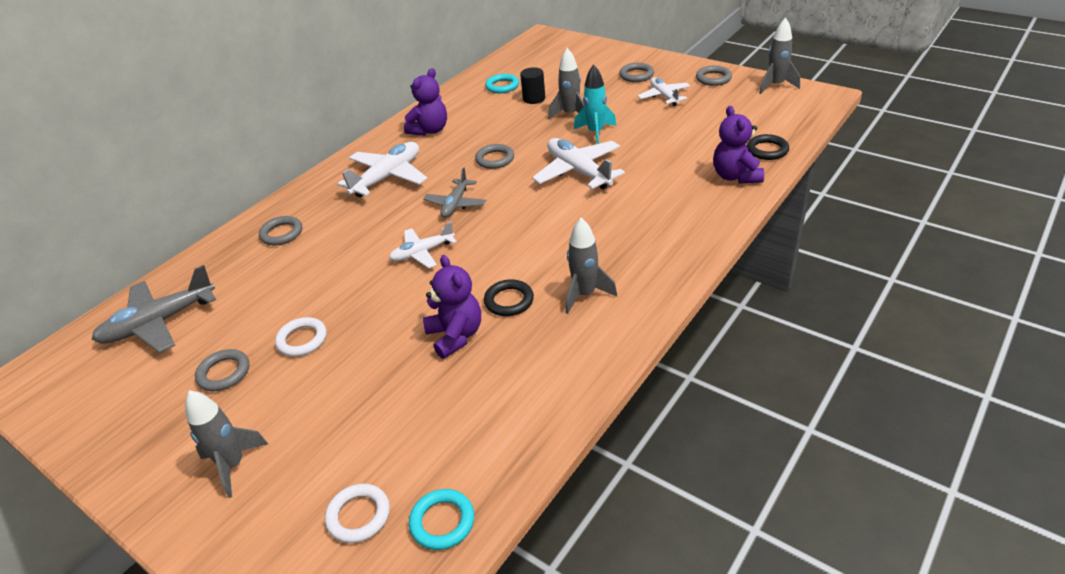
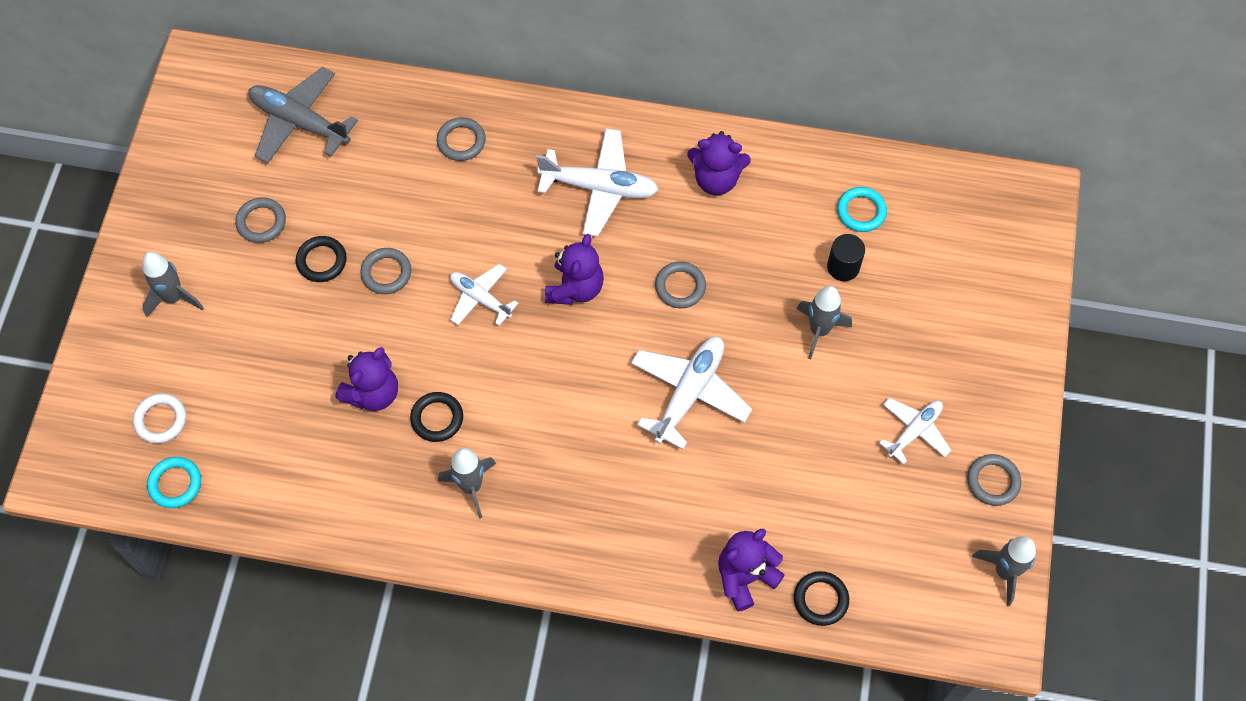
camera: 60 degrees right, 25 degrees up
white ring [275,317,327,357] -> black ring [296,236,347,282]
grey plane [423,167,486,218] -> purple teddy bear [545,234,604,305]
turquoise rocket [574,64,616,144] -> none
grey ring [619,63,654,82] -> grey ring moved to [360,248,411,294]

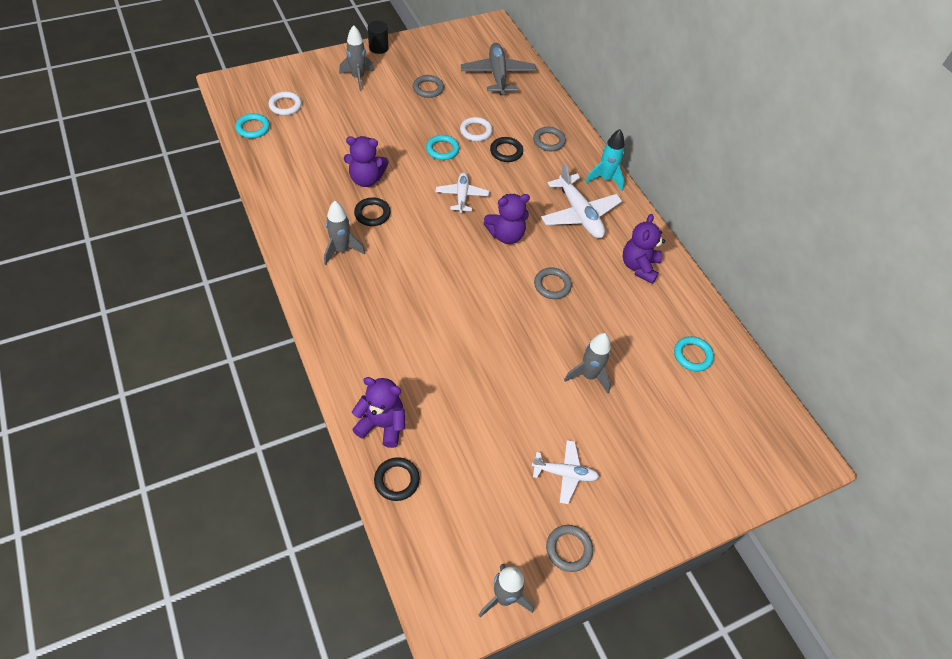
camera: 50 degrees right, 10 degrees down
black ring [296,236,347,282] -> black ring moved to [490,137,523,162]
grey ring [360,248,411,294] -> turquoise ring [426,135,460,160]
white plane [631,337,752,449] -> none
purple teddy bear [687,131,751,195] -> purple teddy bear turned 45 degrees clockwise [623,214,665,284]
black cylinder [827,234,865,281] -> black cylinder moved to [368,21,388,54]
none -> white ring [460,117,493,142]
none -> turquoise rocket [585,129,625,191]

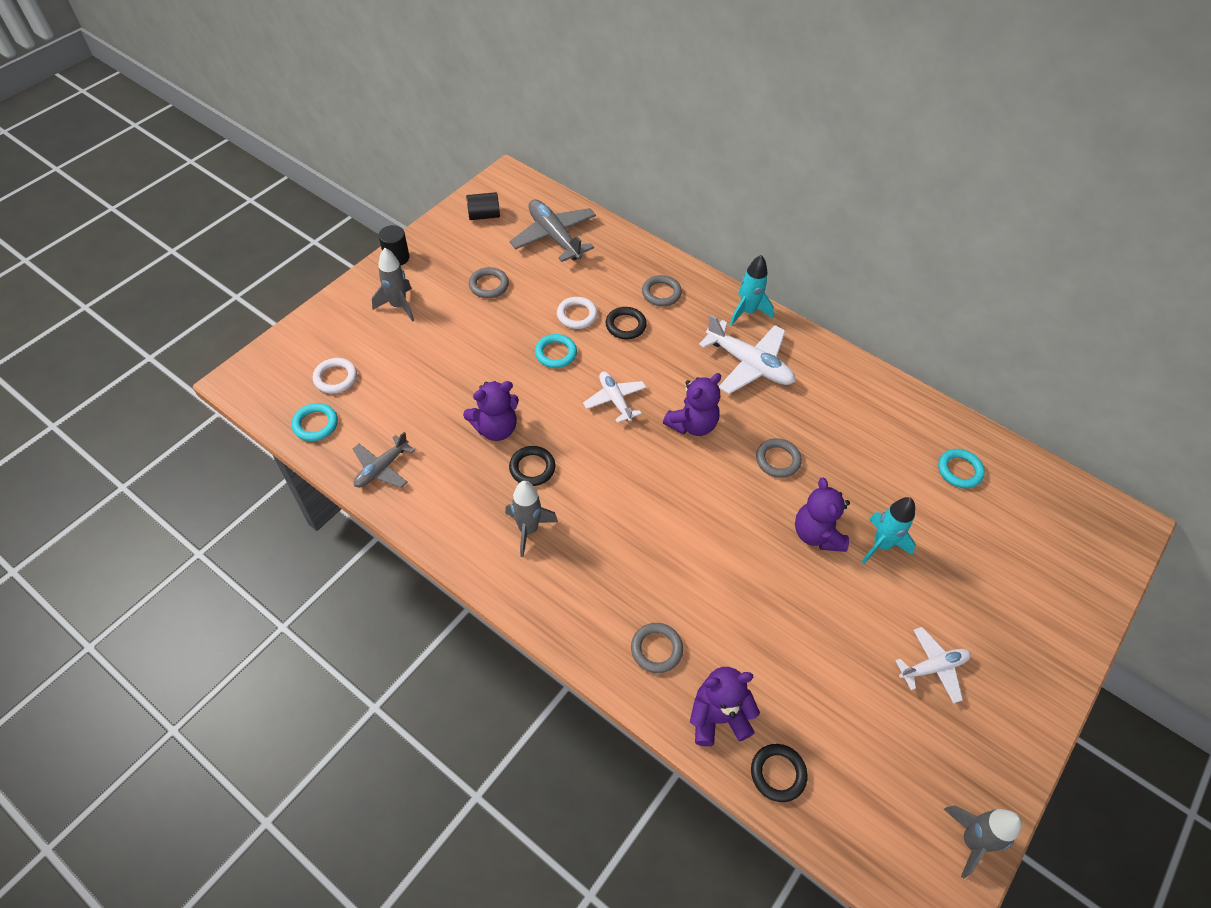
camera: 25 degrees left, 0 degrees up
grey ring [546,525,593,572] -> grey ring moved to [631,623,683,673]
grey rocket [564,333,611,393] -> turquoise rocket [861,497,916,564]
purple teddy bear [623,214,665,284] -> purple teddy bear moved to [795,478,850,552]
none -> grey plane [353,432,415,488]
none -> black cylinder [466,192,500,220]

